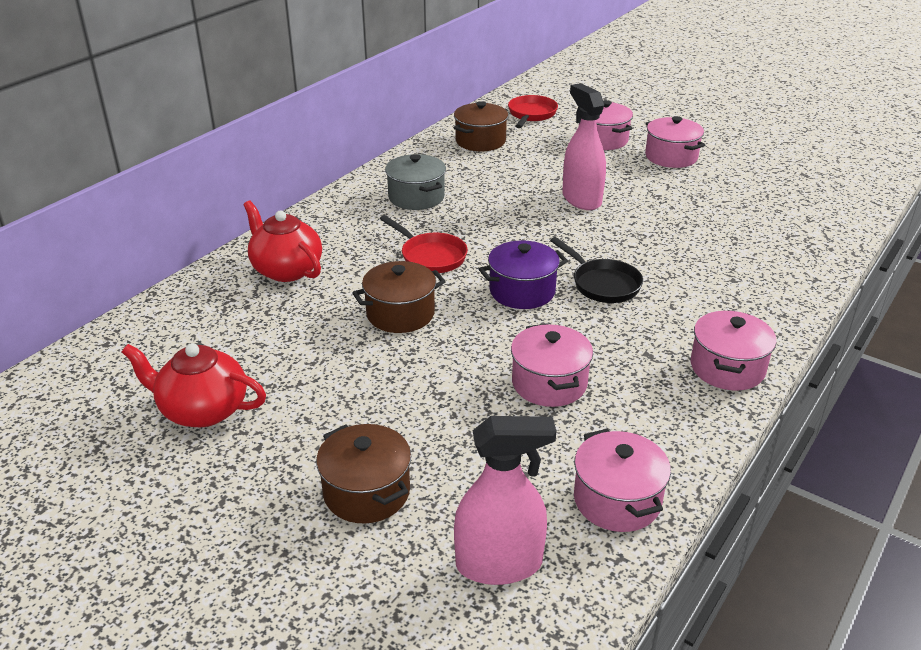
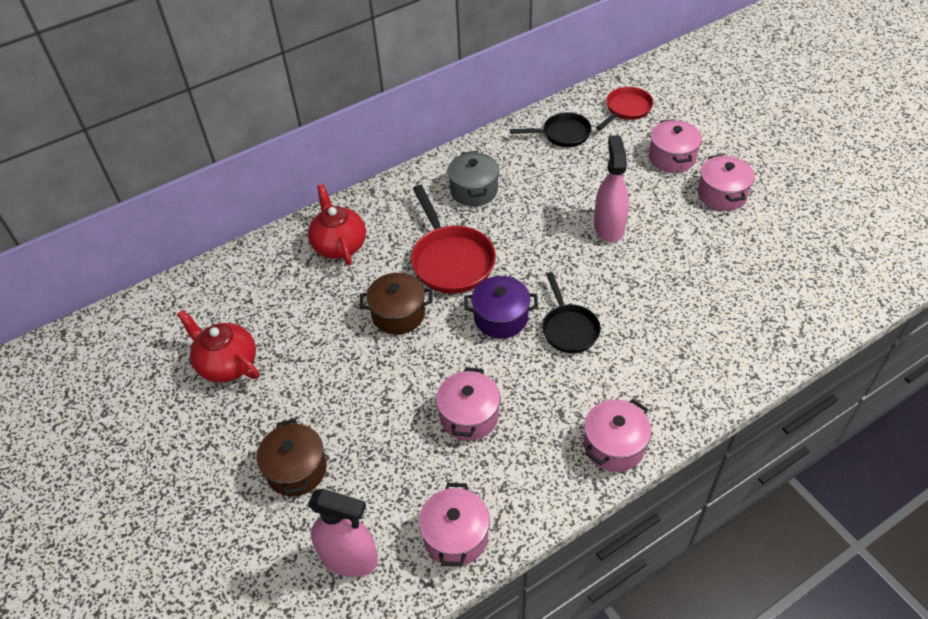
camera: 25 degrees right, 15 degrees up
red pan [380,215,468,273] -> red pan [411,185,496,294], size x1.56
brown pot [454,101,508,151] -> black pan [510,112,592,147]

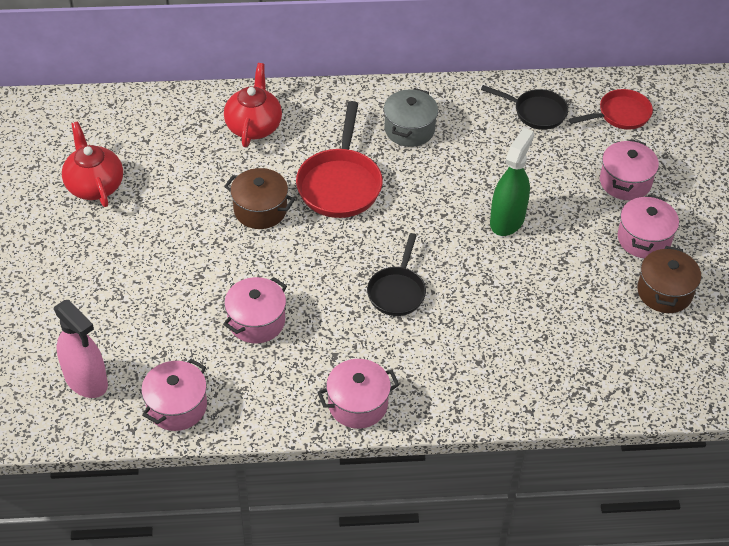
camera: 25 degrees right, 0 degrees up
brown pot [257,419,327,496] -> brown pot moved to [637,246,701,313]
purple pot [464,276,538,339] -> none
pink spray bottle [594,135,629,243] -> green spray bottle [490,128,534,236]

